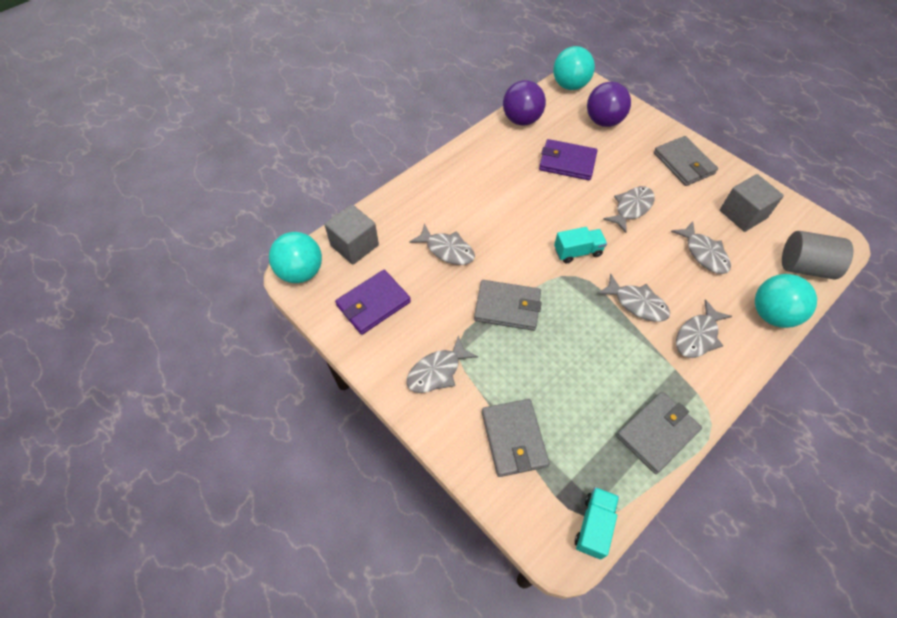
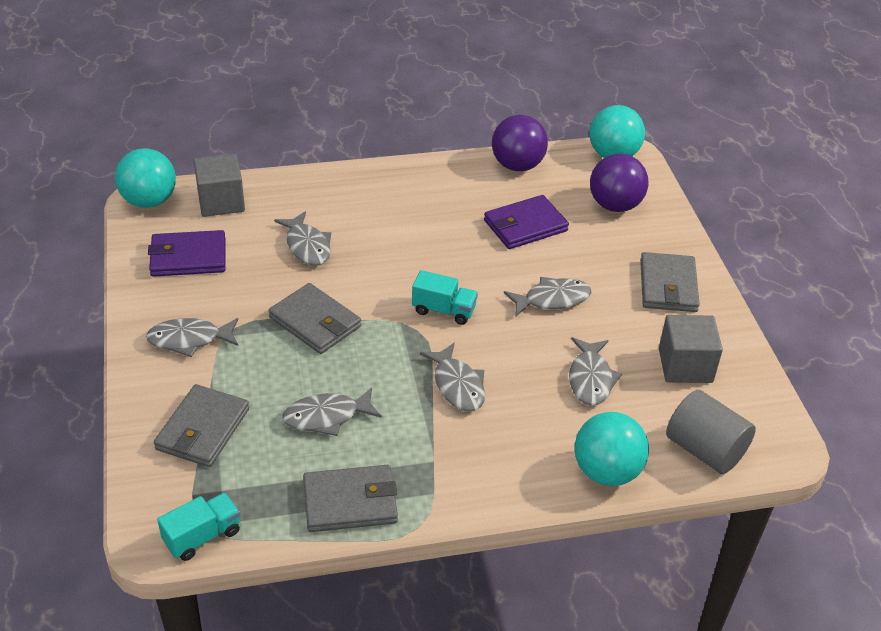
camera: 30 degrees right, 15 degrees down
purple wallet [539,139,597,180] -> purple wallet turned 75 degrees counterclockwise [484,195,569,249]
grey fish [676,299,732,358] -> grey fish moved to [283,387,382,436]

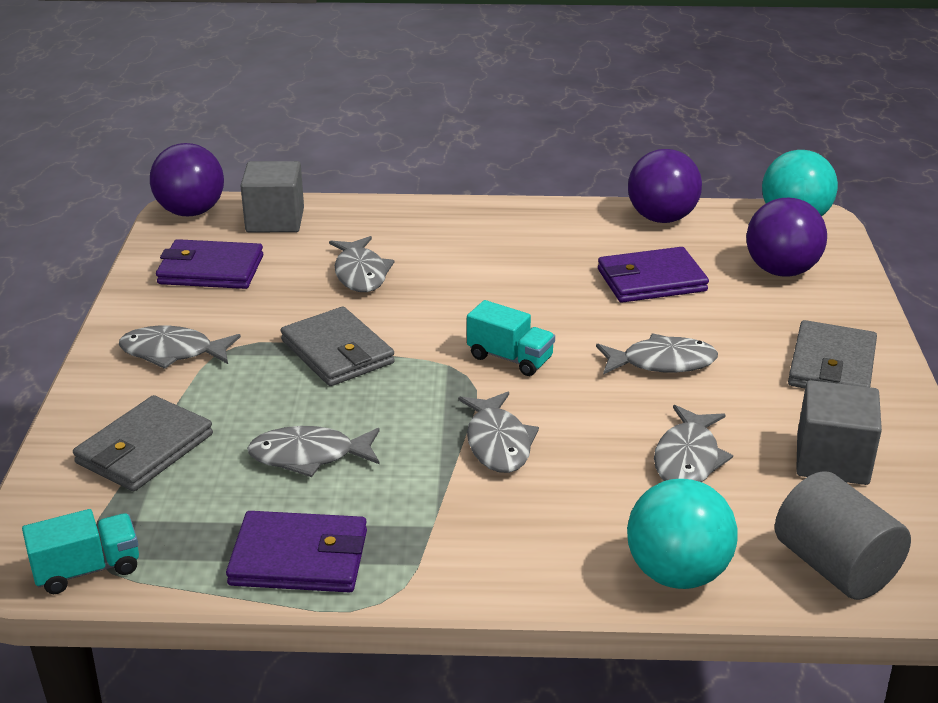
camera: 15 degrees right, 10 degrees down
turquoise ball [115,148,176,208] -> purple ball [150,143,224,216]
grey wallet [303,465,398,532] -> purple wallet [226,511,367,592]

